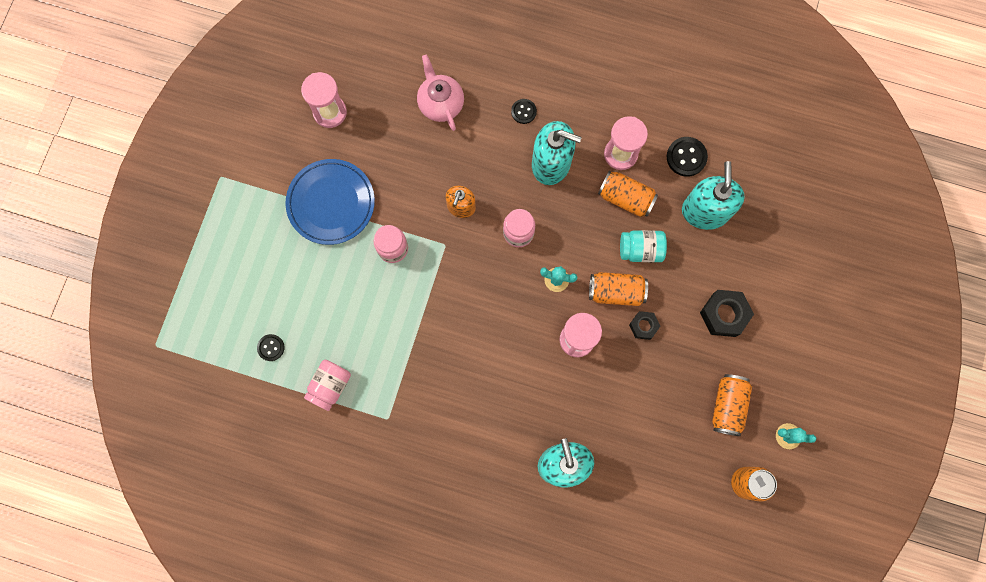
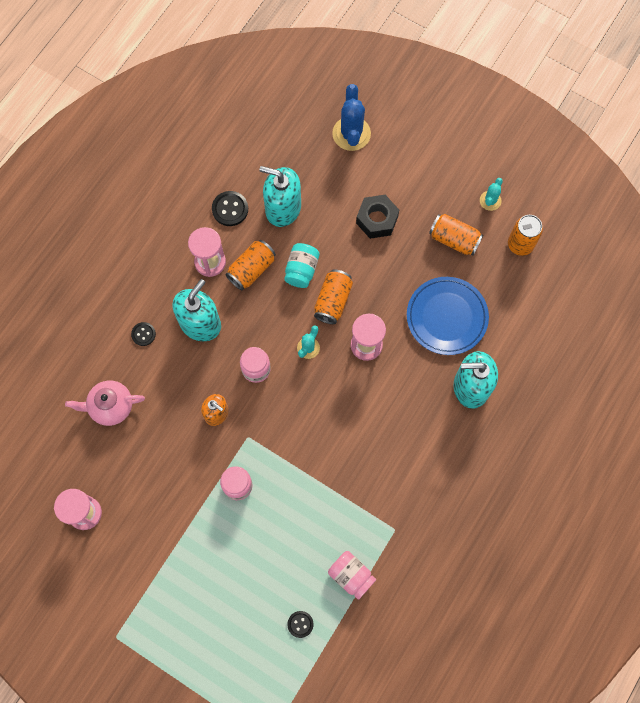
camera: 75 degrees left, 5 degrees down
blue plate [285,159,375,245] -> blue plate moved to [407,277,489,355]
black nut [629,311,660,340] -> none
none -> blue cactus [332,84,371,151]

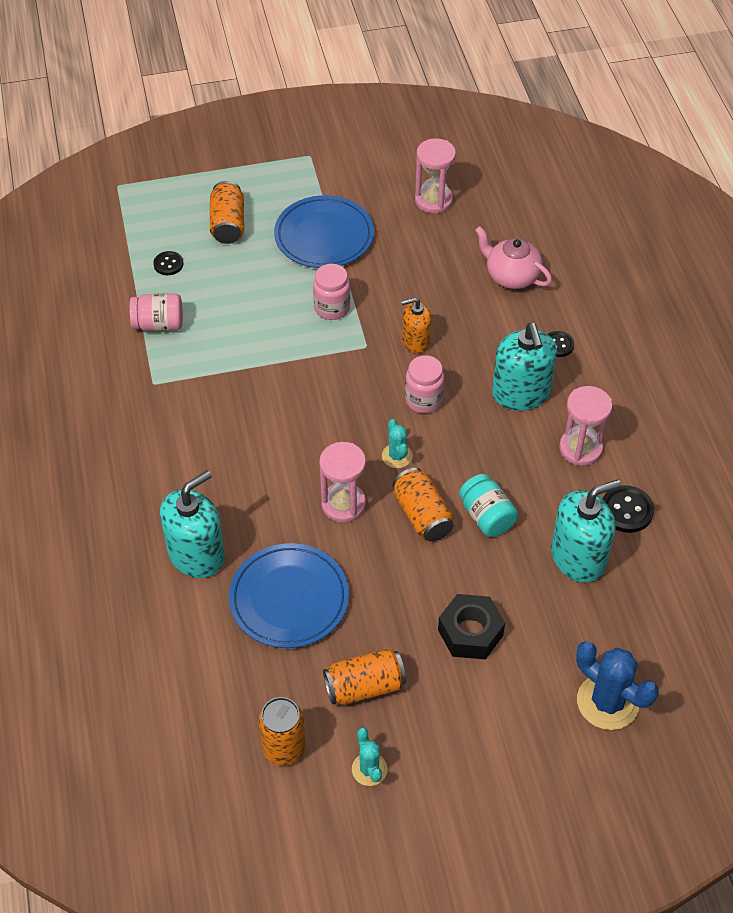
camera: 135 degrees right, 20 degrees down
pink teapot [65,380,145,426] -> pink teapot turned 90 degrees counterclockwise [475,226,552,289]
orange can [225,240,276,290] -> orange can moved to [210,181,244,244]
none -> blue plate [274,195,374,268]

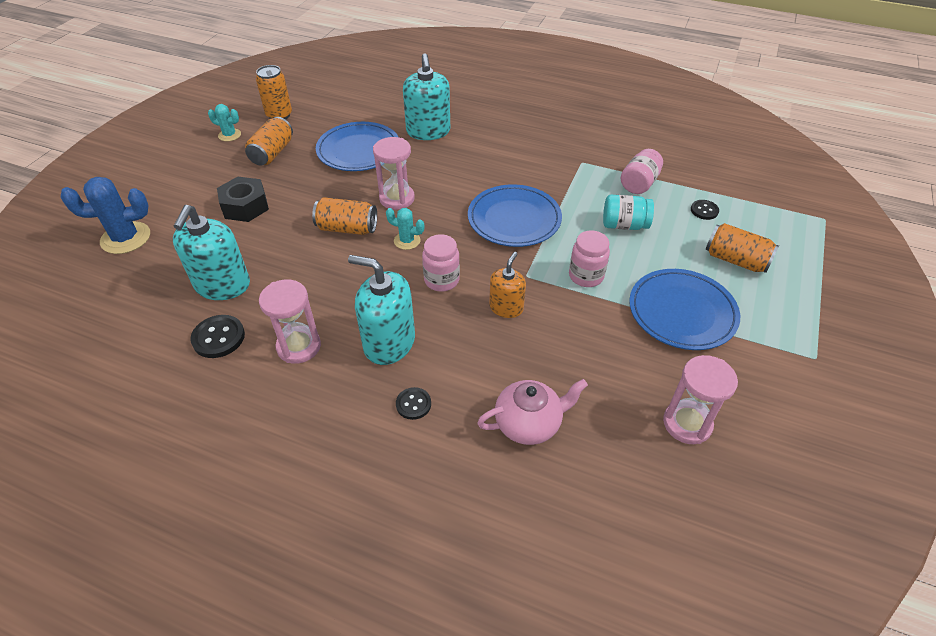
camera: 125 degrees right, 5 degrees down
turquoise jar [459,474,518,537] -> turquoise jar moved to [603,195,654,230]
none -> blue plate [468,184,562,247]

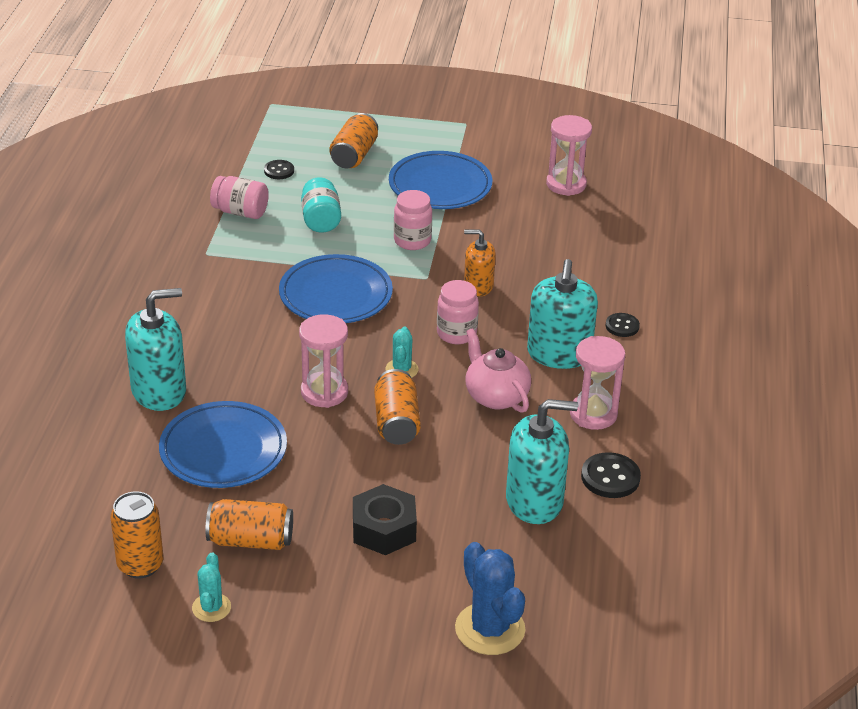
camera: 105 degrees left, 10 degrees down
pink teapot [477,379,588,445] -> pink teapot moved to [466,328,531,413]

